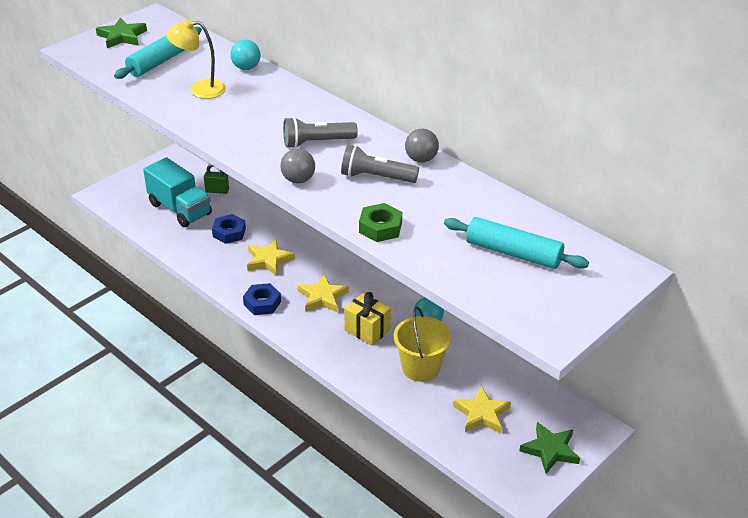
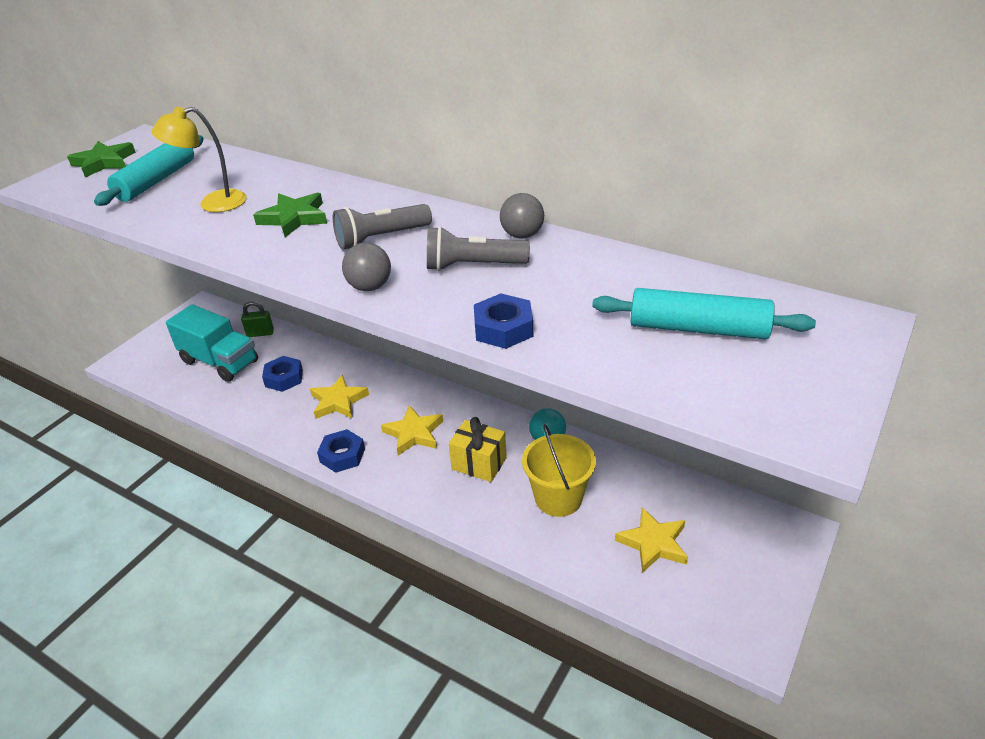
camera: 10 degrees left, 0 degrees up
turquoise ball [230,40,261,70] -> none
green nut [359,203,402,242] -> blue nut [474,294,533,349]
green star [519,422,580,474] -> green star moved to [253,192,327,237]

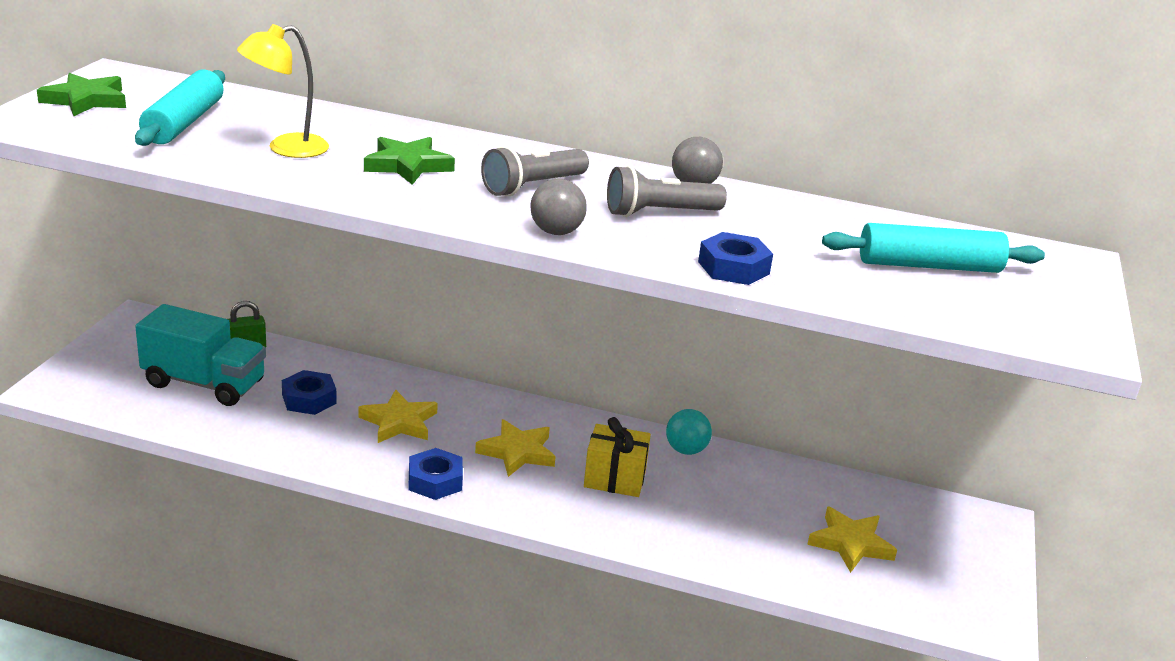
camera: 20 degrees left, 10 degrees down
yellow bucket [522,424,596,517] -> none

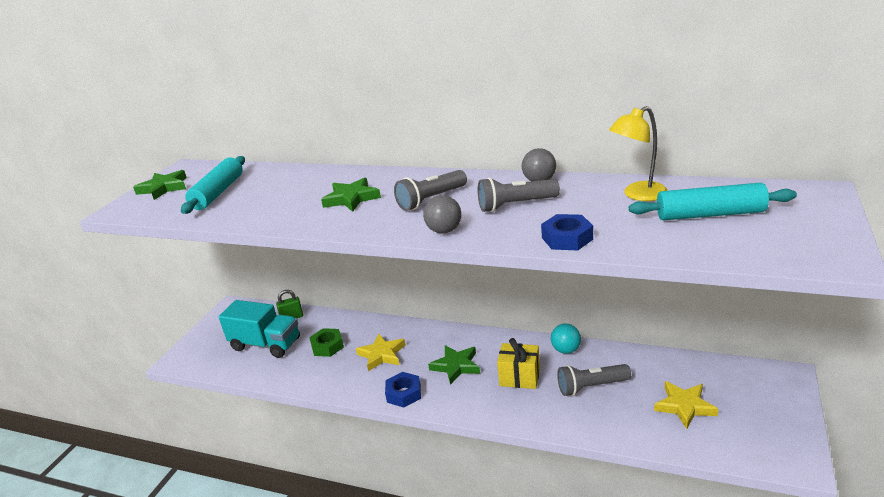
camera: 10 degrees right, 0 degrees up
yellow lamp [237,24,329,158] -> yellow lamp moved to [609,106,668,201]
blue nut [282,370,337,415] -> green nut [309,328,344,357]
yellow star [475,419,556,477] -> green star [428,345,480,385]
none -> grey flashlight [557,364,631,396]

